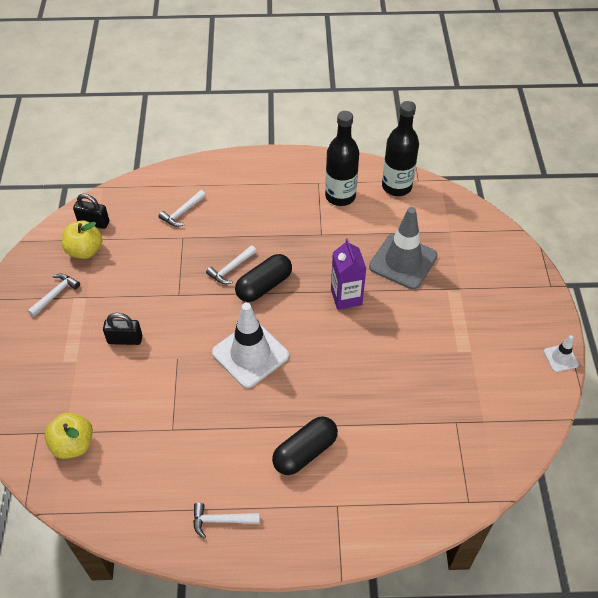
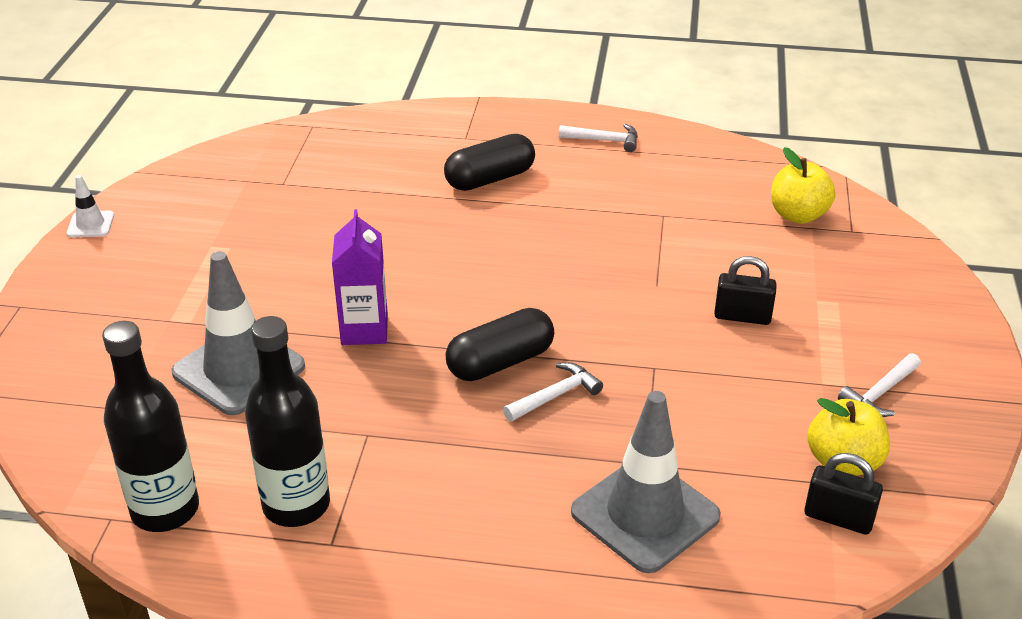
camera: 170 degrees left, 15 degrees down
white hammer [159,190,206,227] -> grey traffic cone [571,391,721,573]
white traffic cone [212,303,289,388] -> none

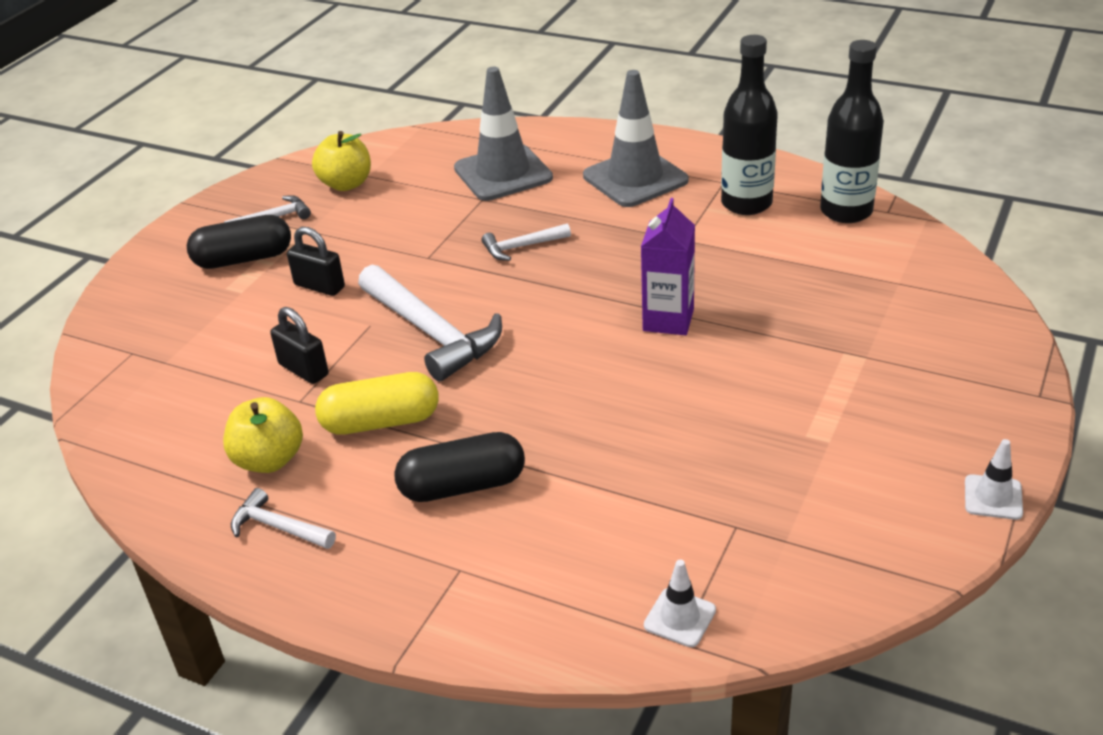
camera: 160 degrees left, 0 degrees up
grey traffic cone [171,251,305,415] -> grey traffic cone moved to [583,70,689,207]
black capsule [446,308,554,381] -> black capsule moved to [187,215,291,269]
yellow apple [771,147,836,224] -> yellow apple moved to [223,397,303,473]
black padlock [804,453,883,535] -> black padlock moved to [270,307,329,384]
none -> yellow capsule [315,372,439,435]
none -> white hammer [358,265,502,381]
none -> white traffic cone [644,560,716,647]

